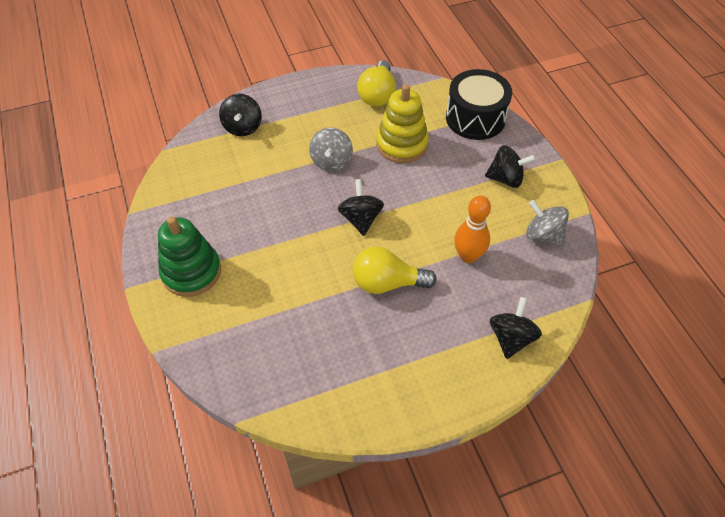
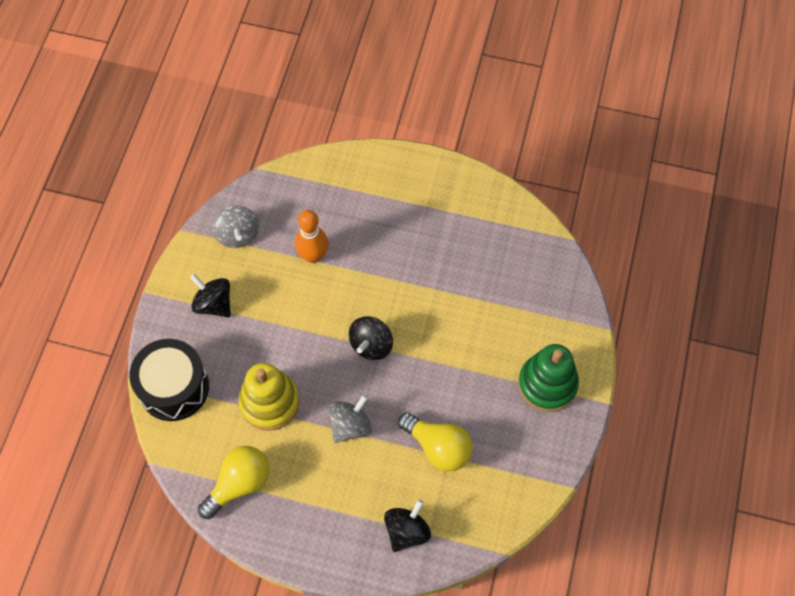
camera: 145 degrees left, 10 degrees up
yellow light bulb [353,246,437,294] -> yellow light bulb moved to [398,412,473,472]
black spinning top [490,297,542,359] -> none

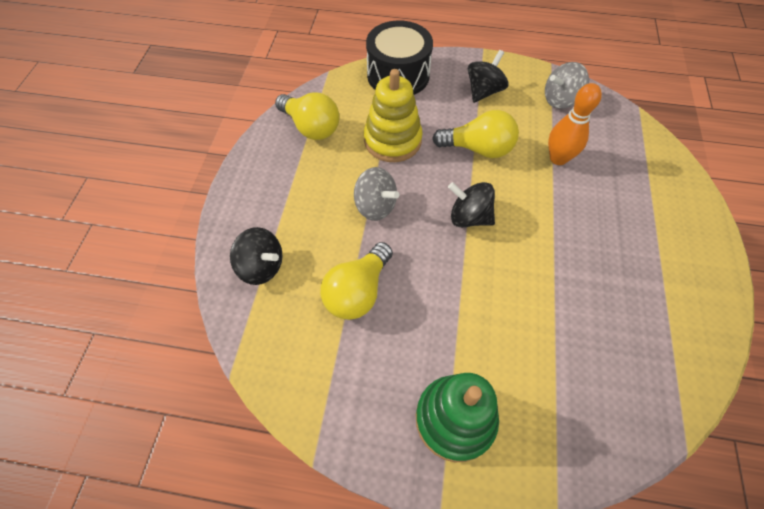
camera: 85 degrees right, 5 degrees down
none -> yellow light bulb [432,110,519,158]

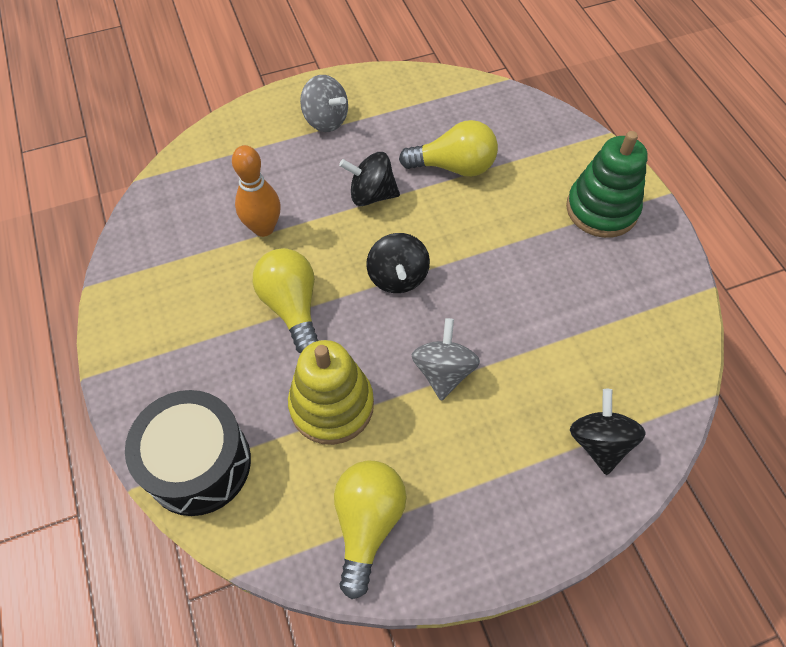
camera: 120 degrees left, 0 degrees up
yellow light bulb [320,242,393,320] -> yellow light bulb moved to [399,120,498,177]
black spinning top [468,50,509,103] -> black spinning top moved to [339,152,400,206]
grey spinning top [545,62,589,109] -> grey spinning top moved to [300,75,348,132]

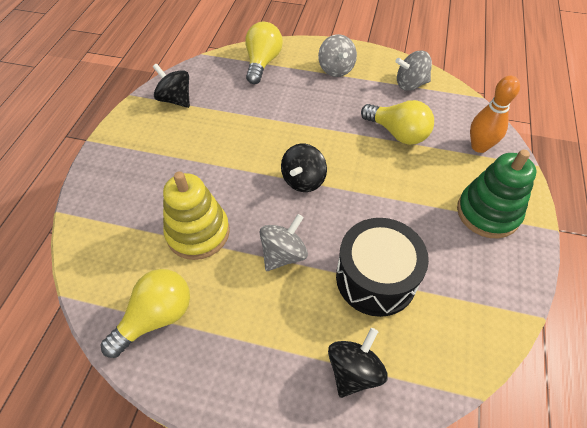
camera: 35 degrees right, 5 degrees down
black drum [125,390,251,516] -> black drum moved to [336,218,429,317]
orange bowling pin [232,145,281,237] -> orange bowling pin moved to [470,76,520,153]
yellow light bulb [253,248,319,353] -> yellow light bulb moved to [245,22,283,84]
black spinning top [339,152,400,206] -> black spinning top moved to [153,63,190,108]
none -> grey spinning top [395,51,432,91]

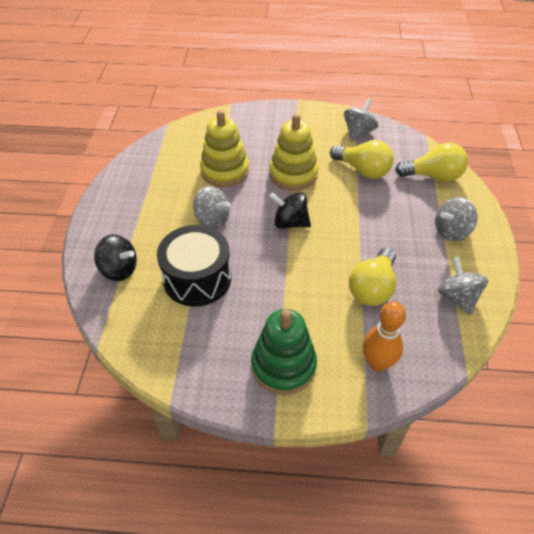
camera: 80 degrees right, 5 degrees down
yellow light bulb [100,269,190,358] -> yellow light bulb moved to [330,140,394,179]
black spinning top [153,63,190,108] -> grey spinning top [344,98,378,141]
none -> yellow stacking toy [269,113,318,191]

